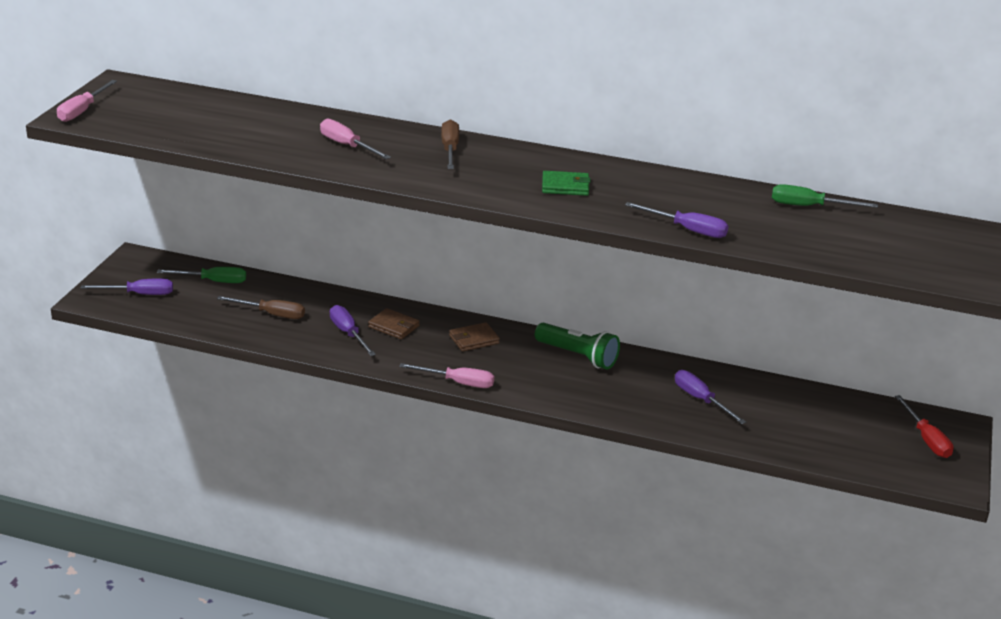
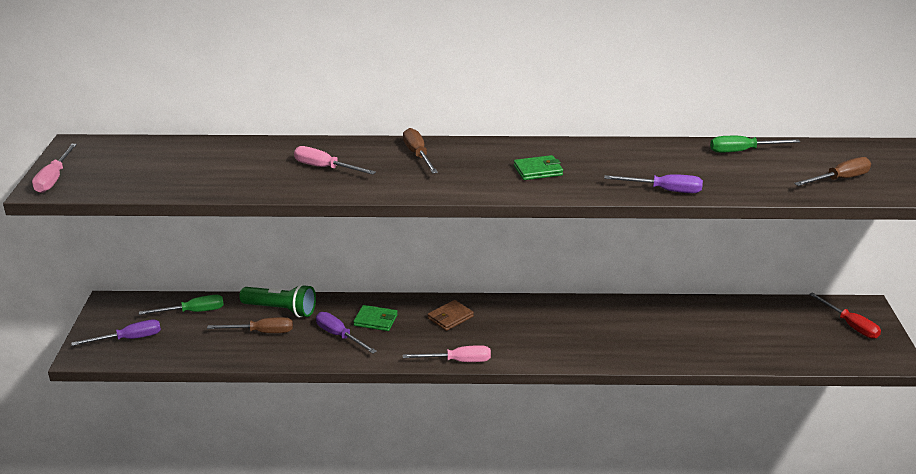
camera: 15 degrees left, 0 degrees up
brown wallet [368,308,420,339] -> green wallet [353,305,398,331]
green flashlight [535,322,620,370] -> green flashlight moved to [239,284,316,317]
purple screwdriver [675,370,746,424] -> none
none -> brown screwdriver [794,157,871,186]

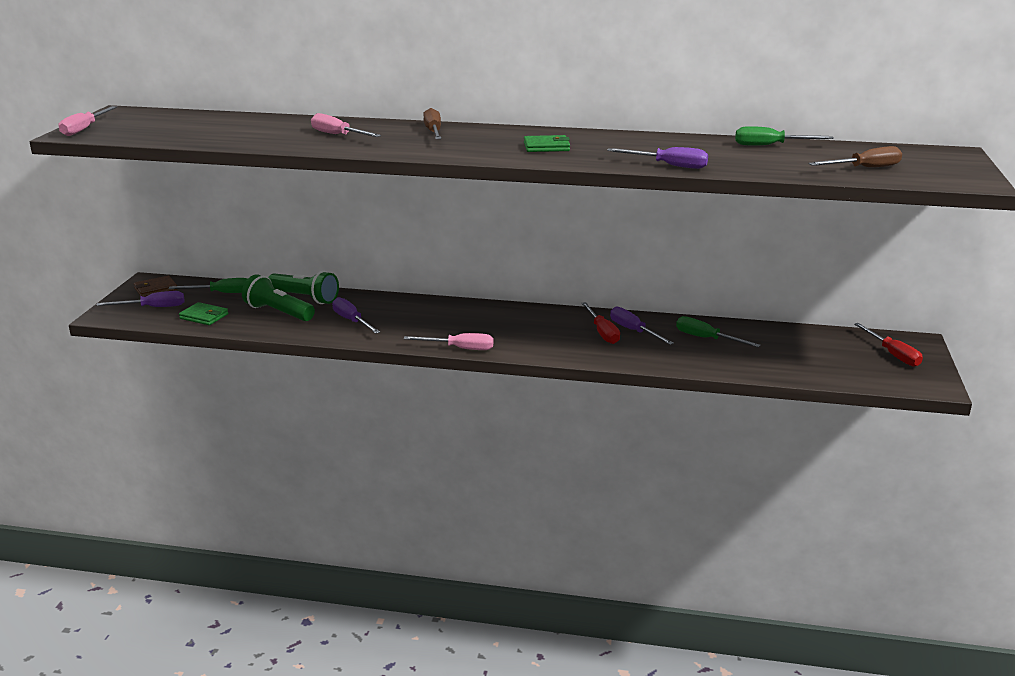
camera: 10 degrees right, 5 degrees down
brown screwdriver [207,317,293,333] -> green flashlight [242,274,315,321]
green wallet [353,305,398,331] -> green wallet moved to [179,302,228,325]
brown wallet [427,300,474,331] -> brown wallet moved to [134,276,177,297]
none -> red screwdriver [581,302,620,344]
none -> purple screwdriver [610,307,674,345]
none -> green screwdriver [676,316,761,347]

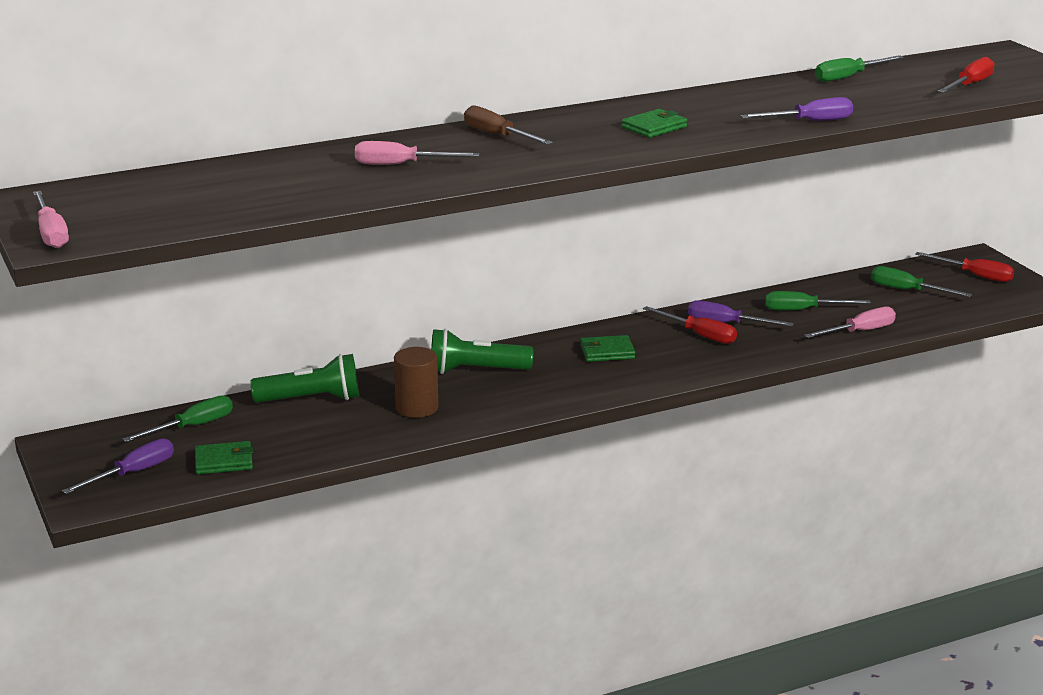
camera: 35 degrees left, 0 degrees up
brown wallet [134,276,177,297] -> none
green flashlight [242,274,315,321] -> green flashlight moved to [431,328,533,374]
purple screwdriver [332,297,380,334] -> brown cylinder [394,347,438,418]
pink screwdriver [403,333,494,350] -> pink screwdriver moved to [804,307,896,338]
brown screwdriver [809,146,902,167] -> red screwdriver [938,57,995,93]
none -> green wallet [580,335,635,362]
none -> green screwdriver [871,266,972,297]

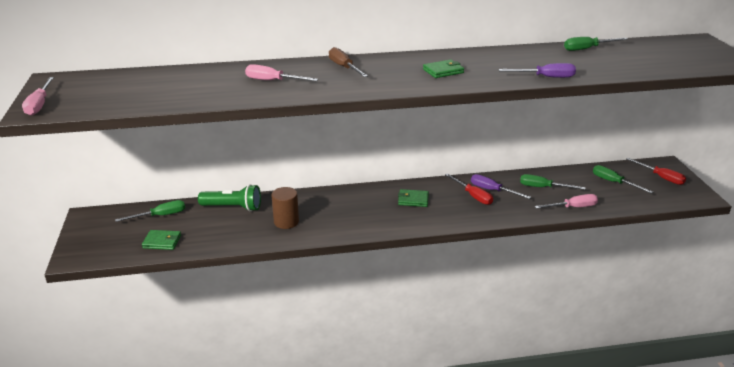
camera: 15 degrees right, 5 degrees up
purple screwdriver [62,438,174,494] -> none
green flashlight [431,328,533,374] -> none
red screwdriver [938,57,995,93] -> none

